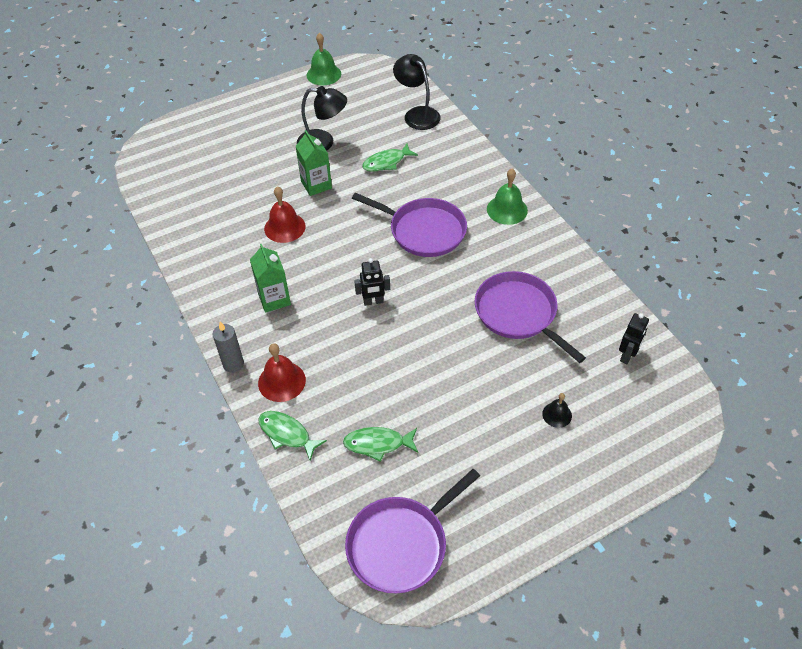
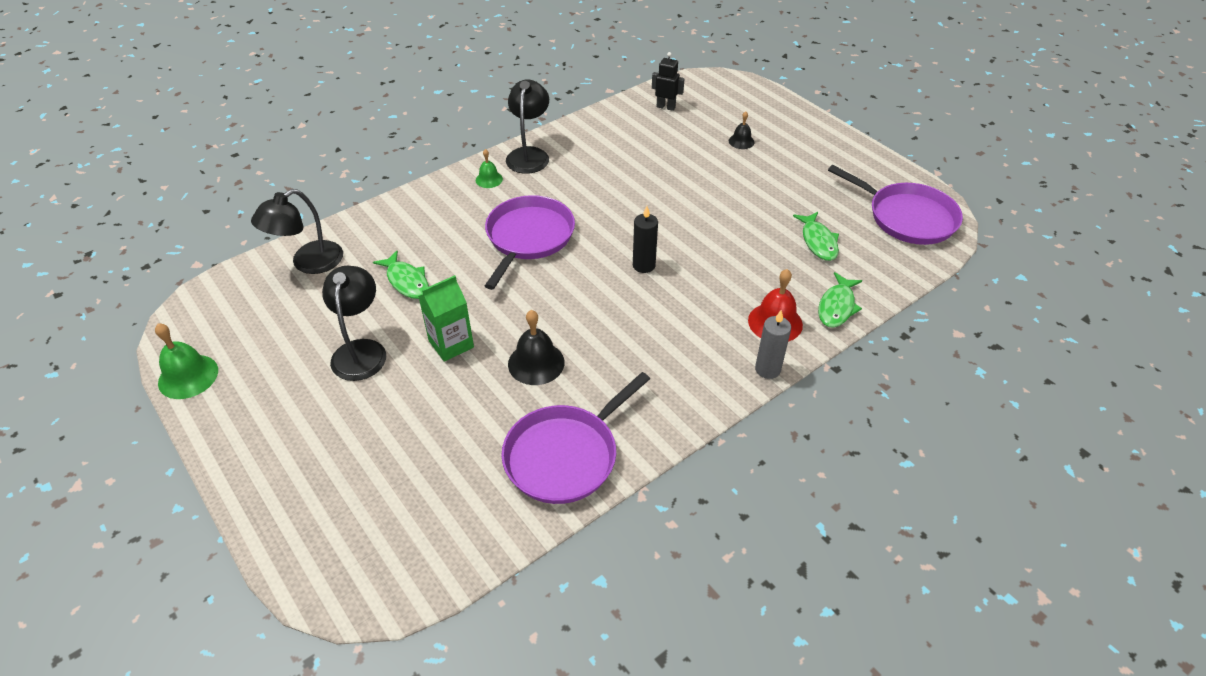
camera: 100 degrees left, 5 degrees down
green carton [250,244,291,313] -> none
red bell [264,186,306,243] -> black bell [508,310,565,385]
black robot [354,258,390,306] -> black candle [633,206,658,273]
purple pan [475,271,586,363] -> purple pan moved to [501,372,650,504]
green bell [487,168,528,225] -> green bell [476,149,503,188], size x0.59
none -> black lamp [506,79,549,174]

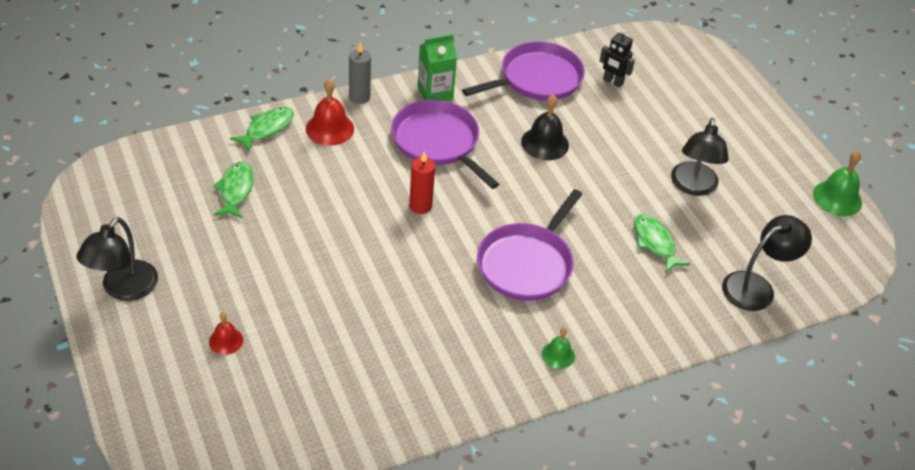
camera: 170 degrees left, 0 degrees up
green carton [418,275,474,362] -> green carton moved to [418,34,457,101]
black lamp [506,79,549,174] -> black lamp moved to [77,217,158,301]
black candle [633,206,658,273] -> red candle [409,151,435,214]
black robot [652,52,685,111] -> black robot moved to [600,29,635,88]
black bell [729,111,755,149] -> red bell [209,312,243,355]
purple pan [828,165,963,245] -> purple pan moved to [391,100,499,189]

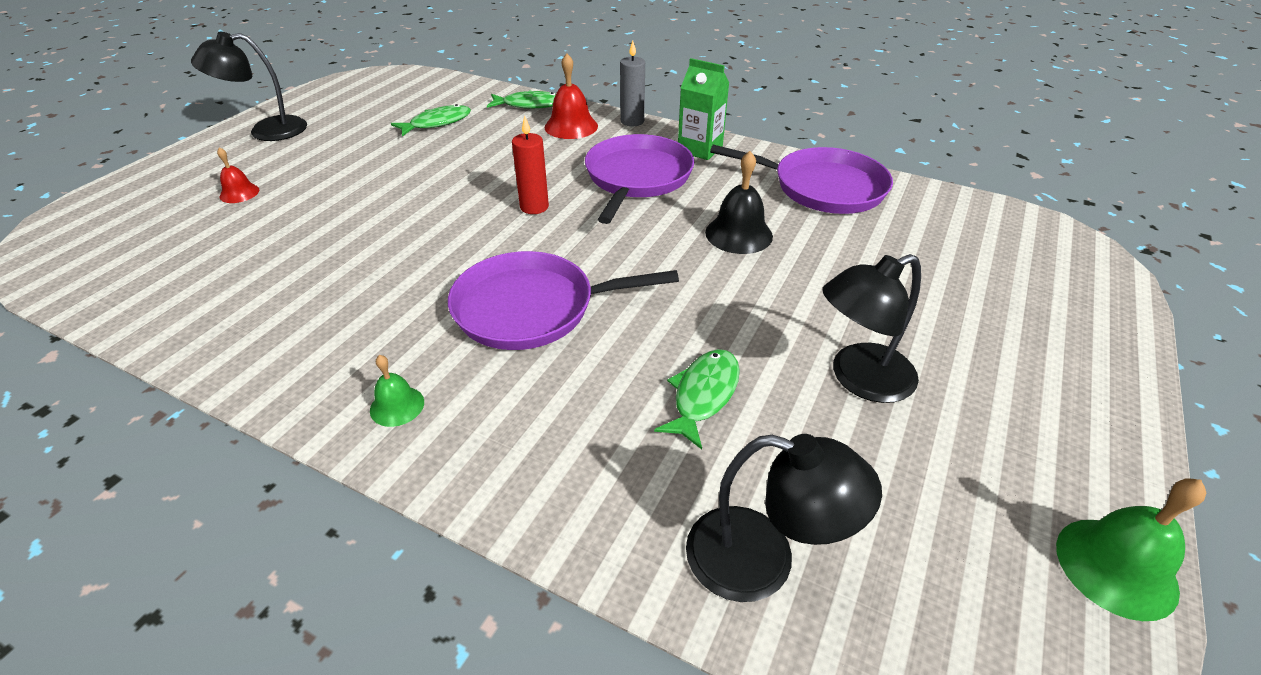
camera: 55 degrees right, 5 degrees down
black robot [600,29,635,88] -> none

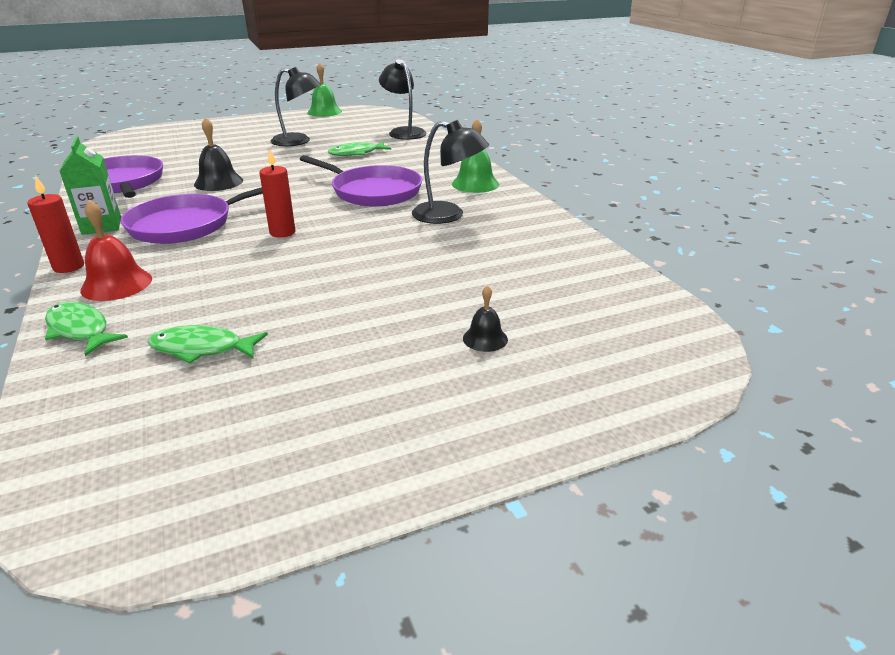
camera: 140 degrees left, 10 degrees down
black lamp [191,32,307,141] -> black lamp moved to [412,120,489,224]
red bell [217,147,259,203] -> black bell [463,285,508,352]
green bell [370,355,424,427] -> green bell [452,119,499,193], size x1.68
grey candle [620,40,645,126] -> red candle [28,175,84,273]

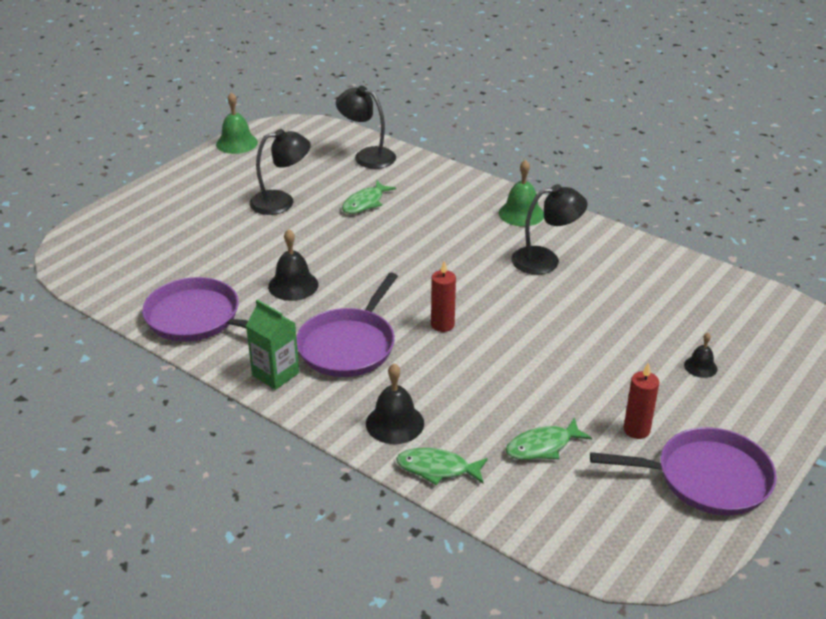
camera: 30 degrees left, 5 degrees up
red candle [28,175,84,273] -> red candle moved to [624,363,659,439]
red bell [80,200,152,301] -> black bell [366,363,424,444]
purple pan [300,155,422,207] -> purple pan moved to [590,427,777,515]

